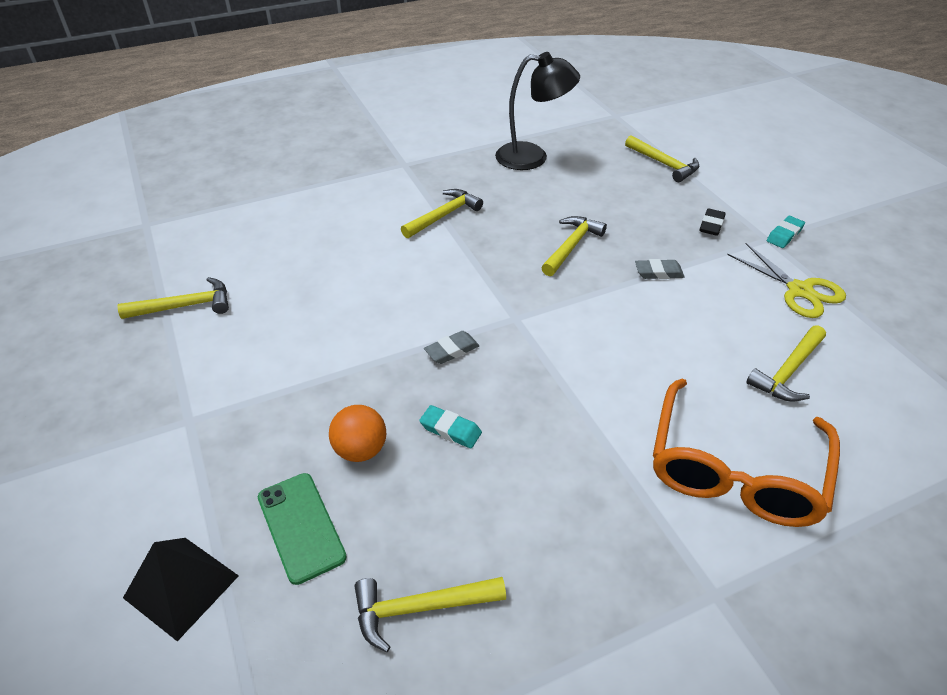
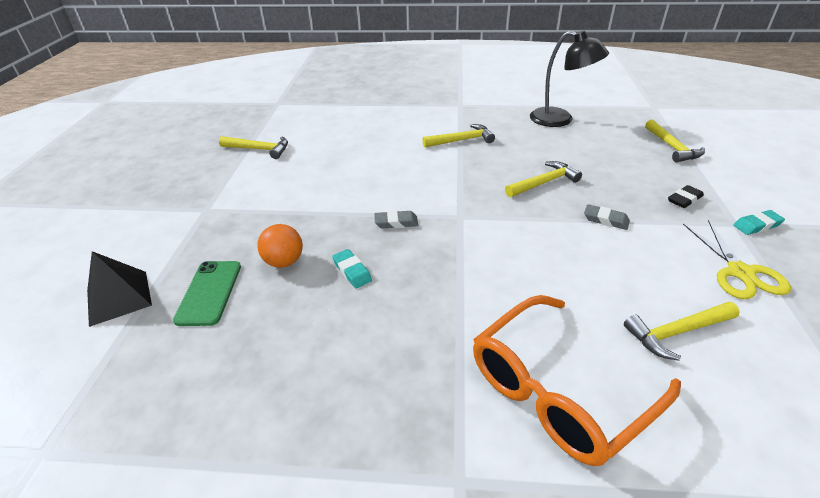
camera: 30 degrees right, 5 degrees down
yellow hammer [355,577,506,652] -> none

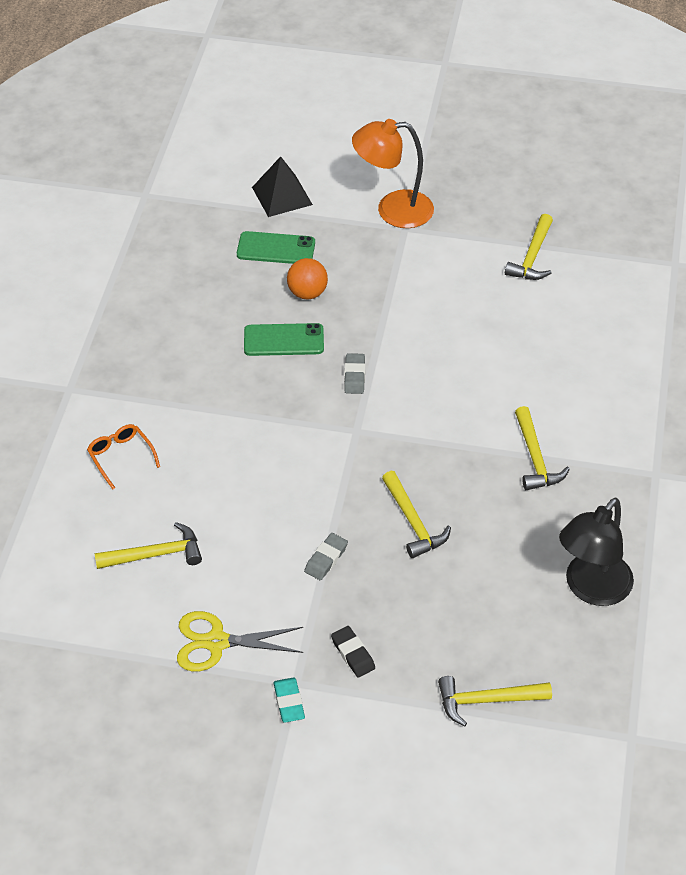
camera: 95 degrees right, 10 degrees up
turquoise eraser [332,249,372,288] -> green phone [244,323,324,356]
orange glasses [473,295,681,466] -> orange glasses [87,424,160,489], size x0.45
yellow hammer [624,302,740,361] -> yellow hammer turned 90 degrees clockwise [94,522,202,569]
none -> orange lamp [352,119,434,228]

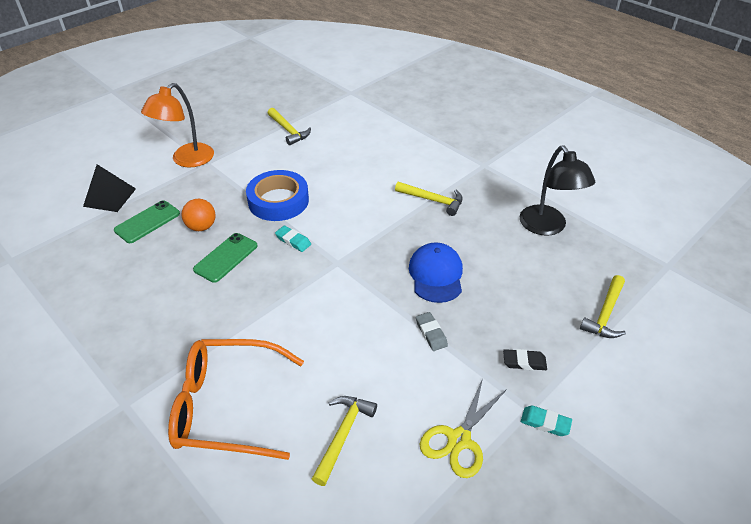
camera: 55 degrees left, 5 degrees down
orange glasses [87,424,160,489] -> orange glasses [168,339,304,460], size x2.21
grey eraser [344,353,365,394] -> turquoise eraser [275,225,311,252]
yellow hammer [382,471,451,558] -> blue cap [409,242,463,303]
none -> blue tape [246,170,309,221]

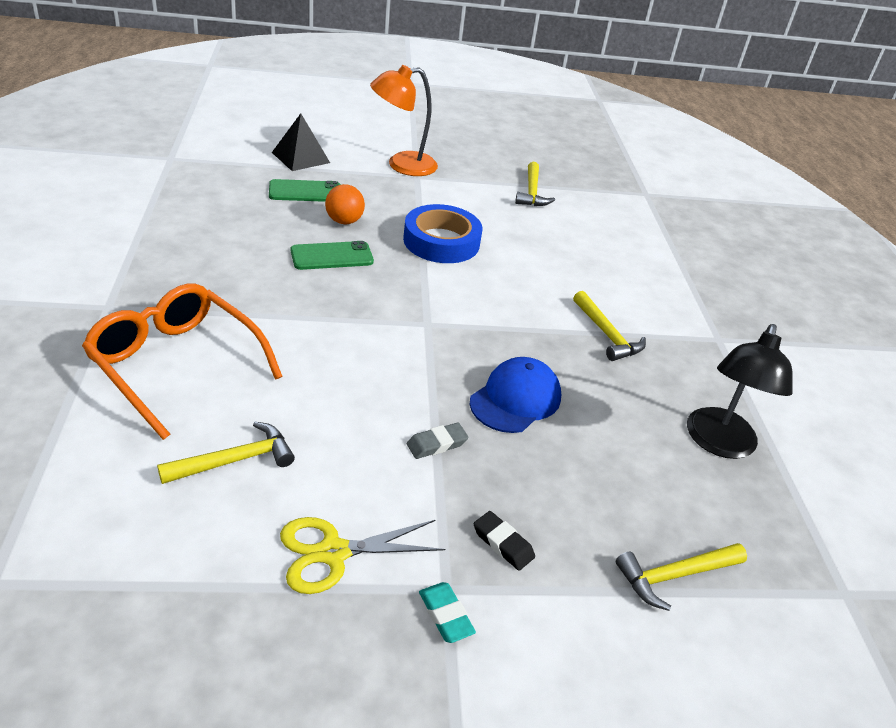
camera: 35 degrees right, 5 degrees down
turquoise eraser [275,225,311,252] -> none
grey eraser [416,312,448,351] -> grey eraser turned 45 degrees clockwise [407,423,468,459]

